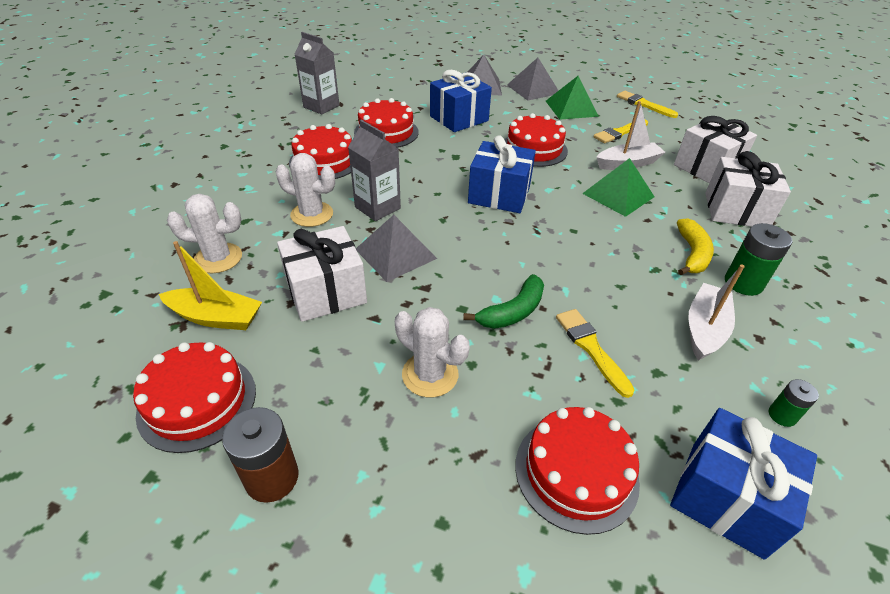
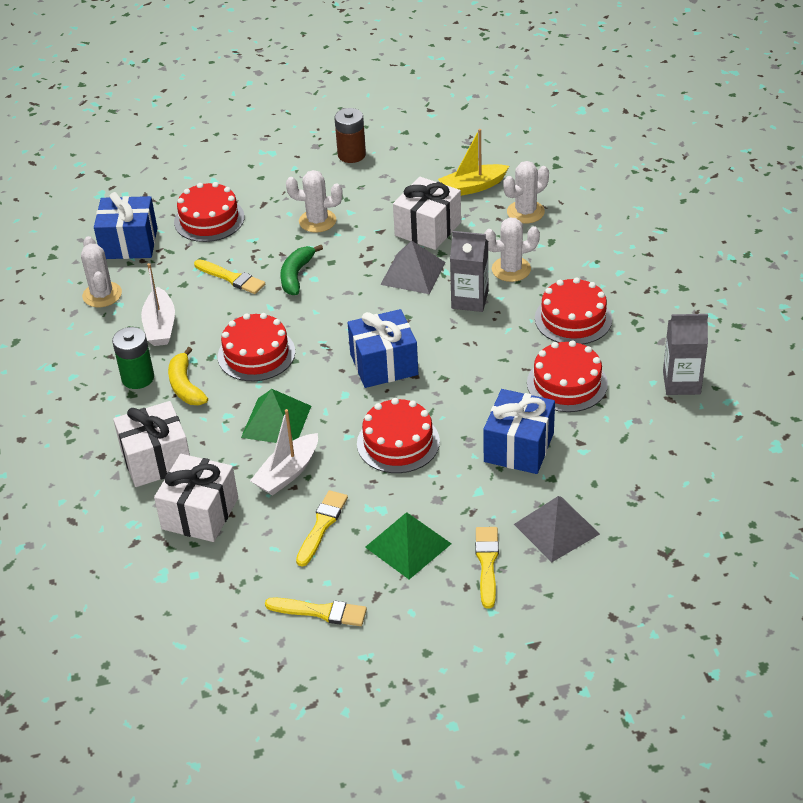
camera: 150 degrees right, 0 degrees up
red cake [133,342,256,453] -> red cake moved to [218,313,295,381]
grey pyramid [507,58,559,101] -> yellow brush [475,527,499,609]
green battery [769,379,819,427] -> white cactus [81,236,122,307]

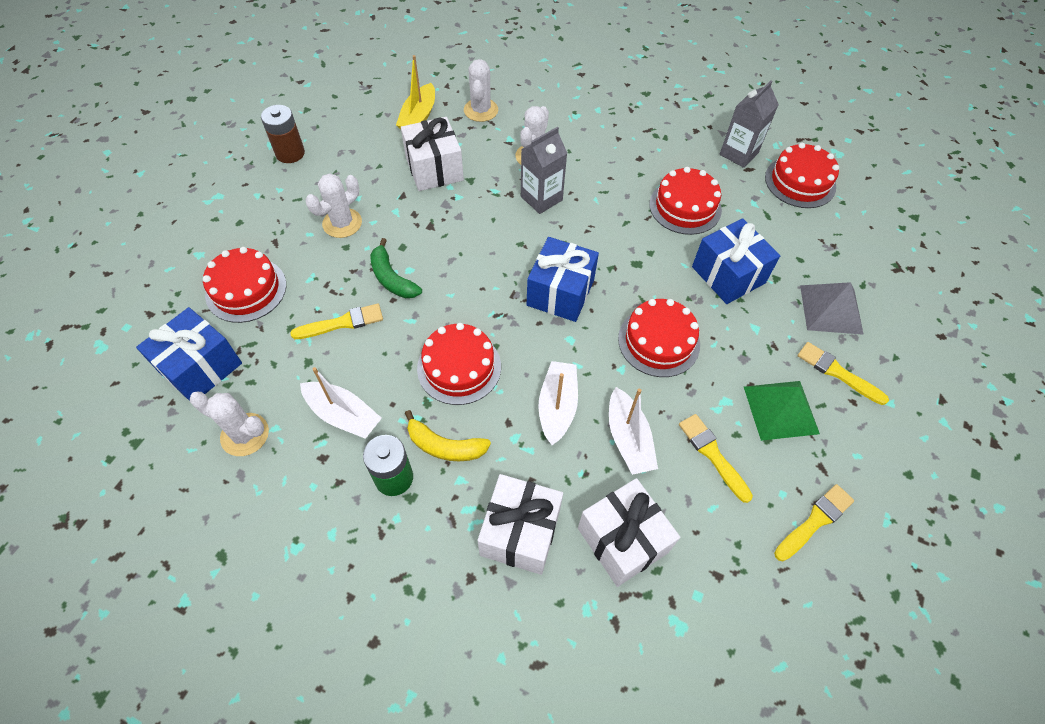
camera: 55 degrees left, 15 degrees up
green pyramid [241,389,311,443] -> white boat [538,361,578,445]
grey pyramid [380,241,446,294] -> none
red cake [535,277,612,344] -> red cake moved to [765,143,839,208]

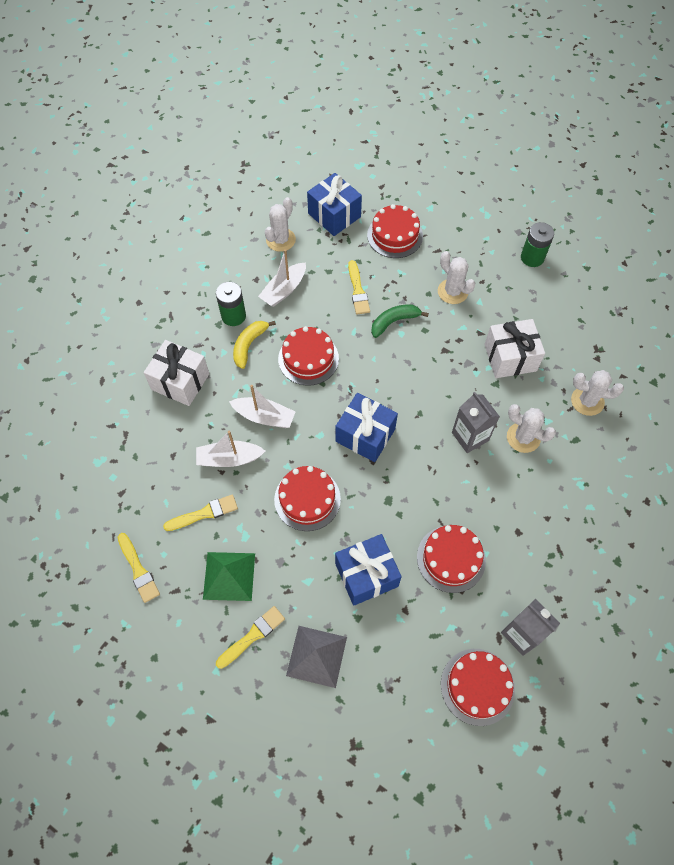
camera: 100 degrees right, 5 degrees up
brown battery [261,105,305,163] -> green battery [521,222,554,267]
yellow boat [396,55,435,129] -> none
white gift [578,478,680,587] -> none

